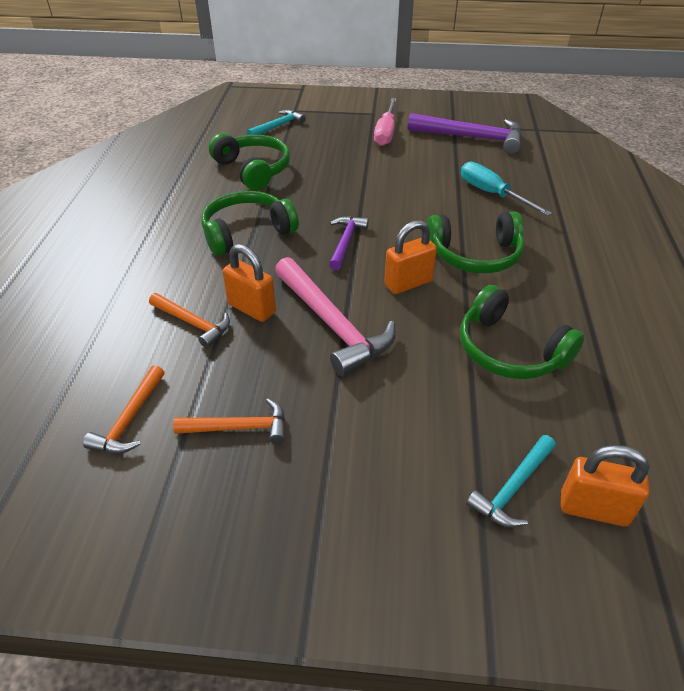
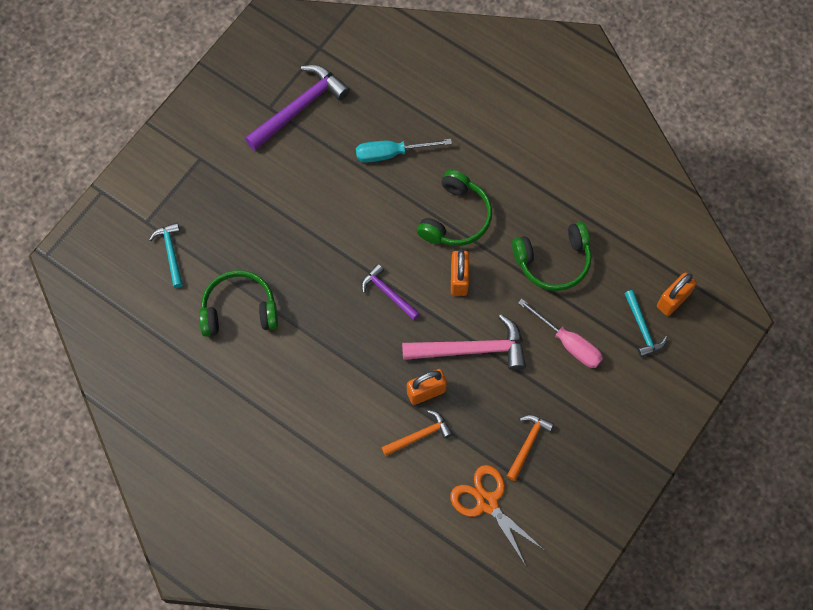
camera: 60 degrees left, 25 degrees up
orange hammer [83,365,164,453] -> orange scissors [450,465,544,566]
green headphones [202,191,299,256] -> none
pink screwdriver [374,98,397,146] -> pink screwdriver moved to [518,299,603,368]

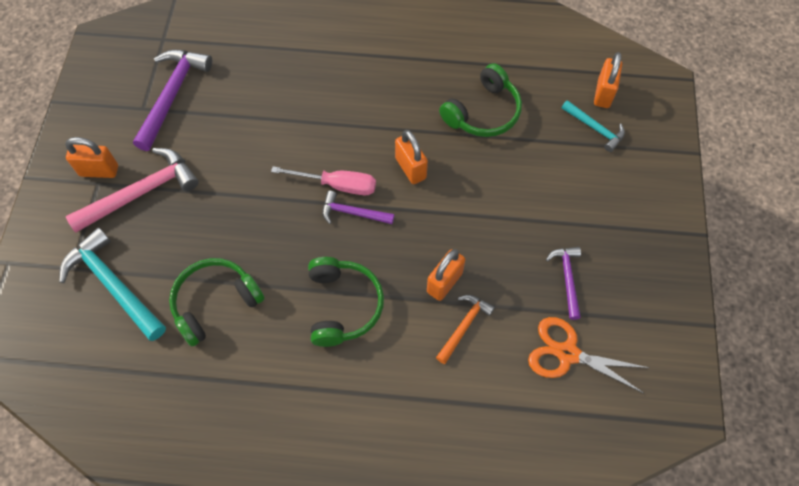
camera: 30 degrees left, 5 degrees down
turquoise hammer [149,223,183,288] -> turquoise hammer [59,227,166,341], size x1.76
turquoise screwdriver [356,139,452,163] -> none
pink hammer [402,314,526,370] -> pink hammer moved to [66,148,199,232]
green headphones [417,170,492,246] -> green headphones moved to [308,257,384,347]
orange hammer [507,414,554,481] -> purple hammer [546,247,581,320]
pink screwdriver [518,299,603,368] -> pink screwdriver moved to [271,166,376,195]
none -> orange padlock [65,137,118,178]

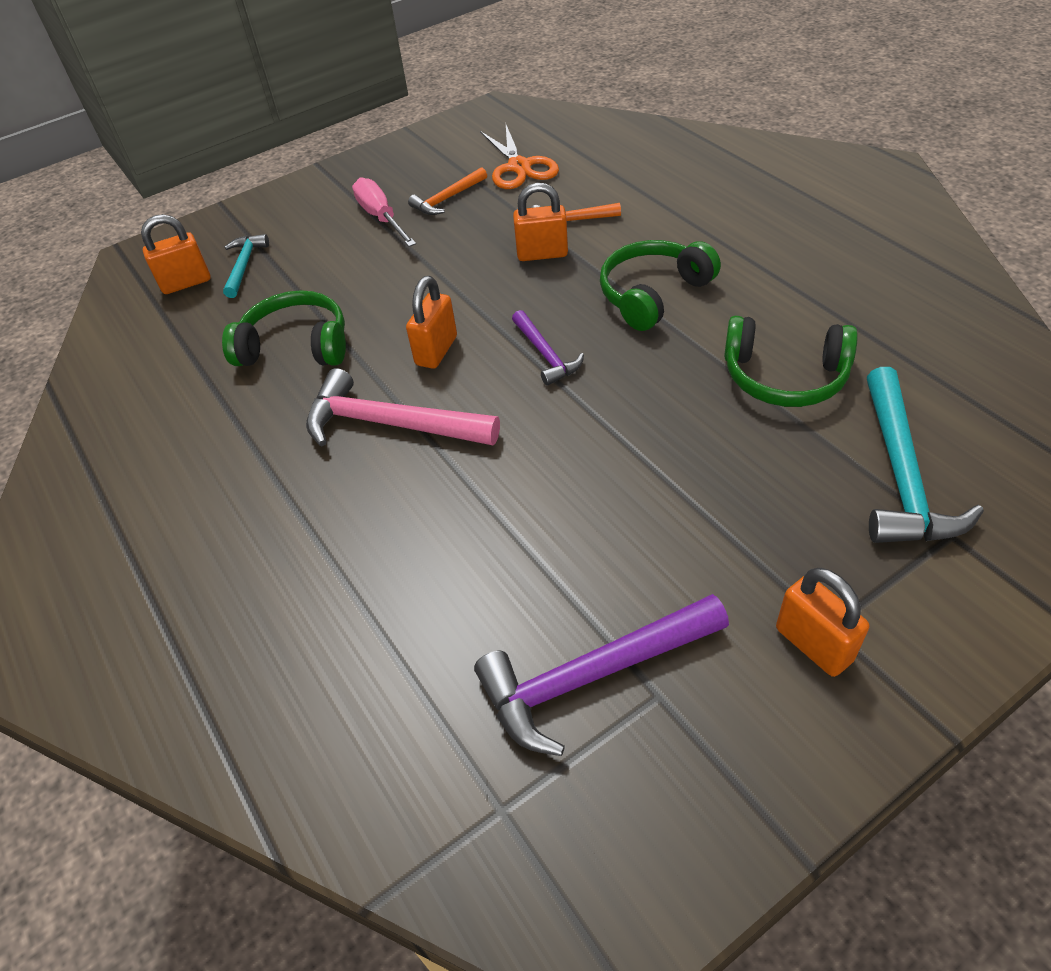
camera: 125 degrees left, 15 degrees down
pink hammer [66,148,199,232] -> pink hammer moved to [306,368,500,446]
pink screwdriver [271,166,376,195] -> pink screwdriver moved to [352,178,416,247]
purple hammer [546,247,581,320] -> orange hammer [408,167,487,215]

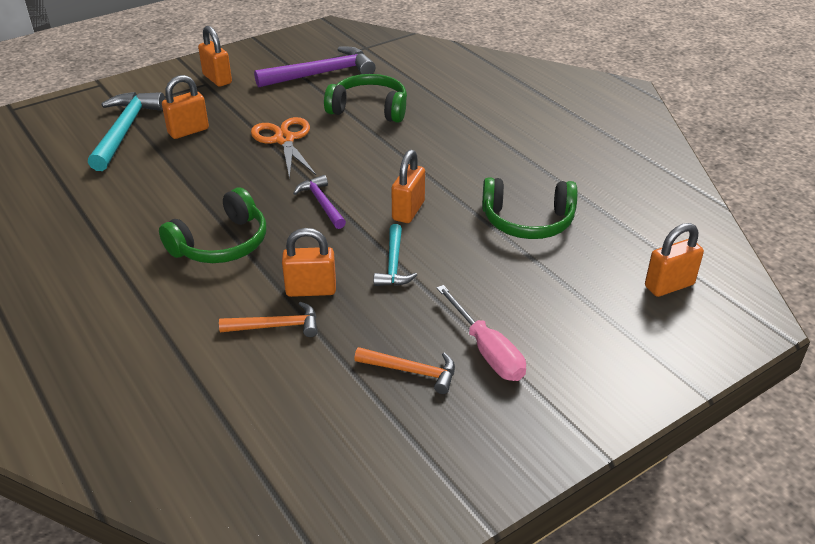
camera: 175 degrees right, 10 degrees down
turquoise hammer [223,234,269,298] -> turquoise hammer moved to [374,224,417,286]
pink hammer [306,368,500,446] -> none
orange hammer [408,167,487,215] -> orange hammer turned 60 degrees clockwise [354,347,455,394]
orange scissors [480,125,559,189] -> orange scissors moved to [251,117,316,179]
green headphones [724,316,858,407] -> green headphones moved to [324,74,407,123]
none -> orange padlock [162,75,209,139]

